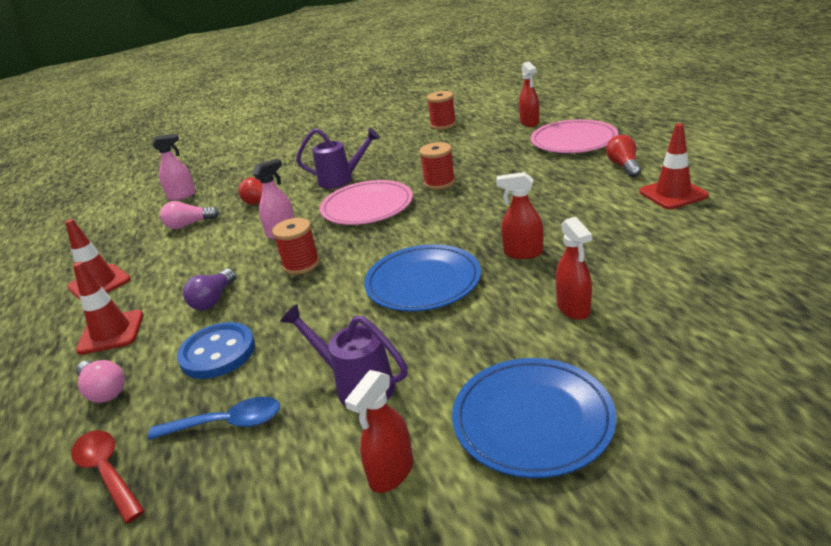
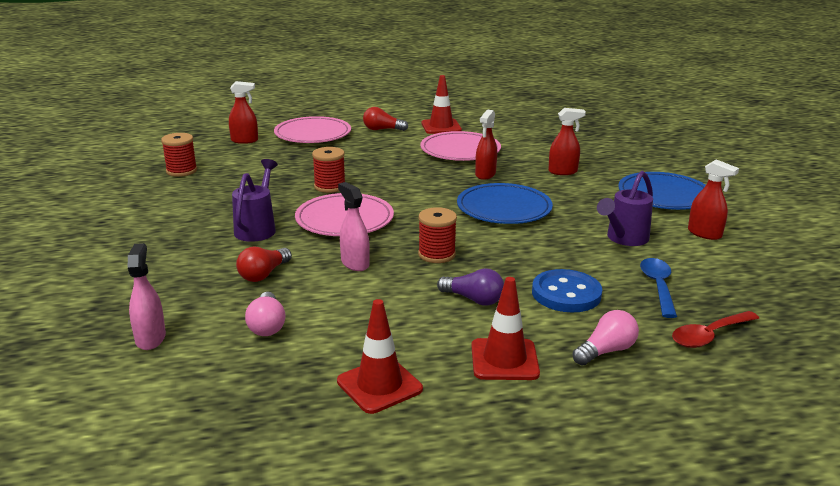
camera: 85 degrees left, 5 degrees down
none -> pink plate [420,131,501,161]

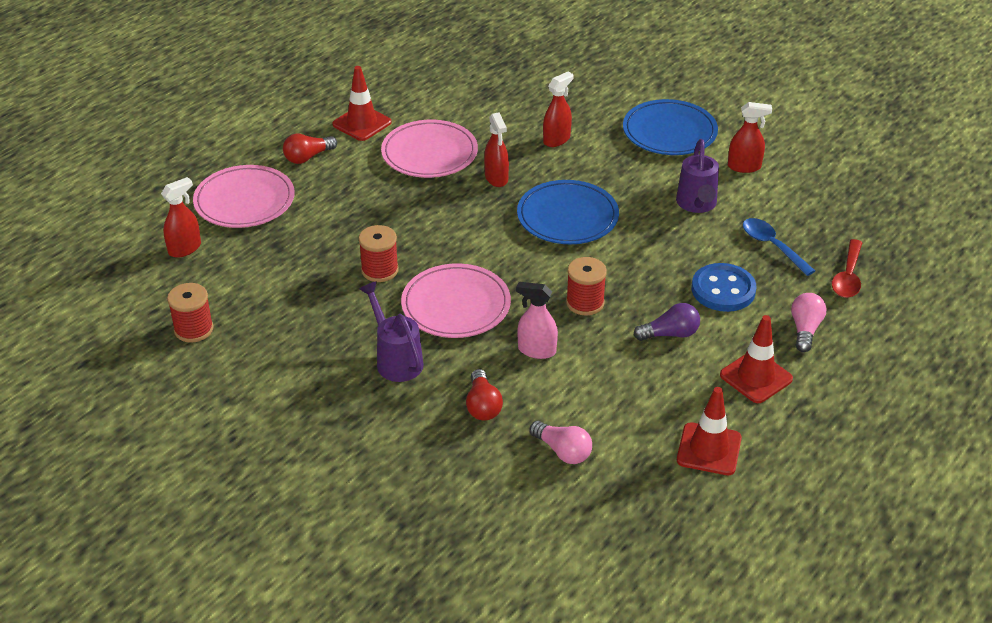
camera: 40 degrees left, 15 degrees up
pink spray bottle [128,243,166,350] -> none

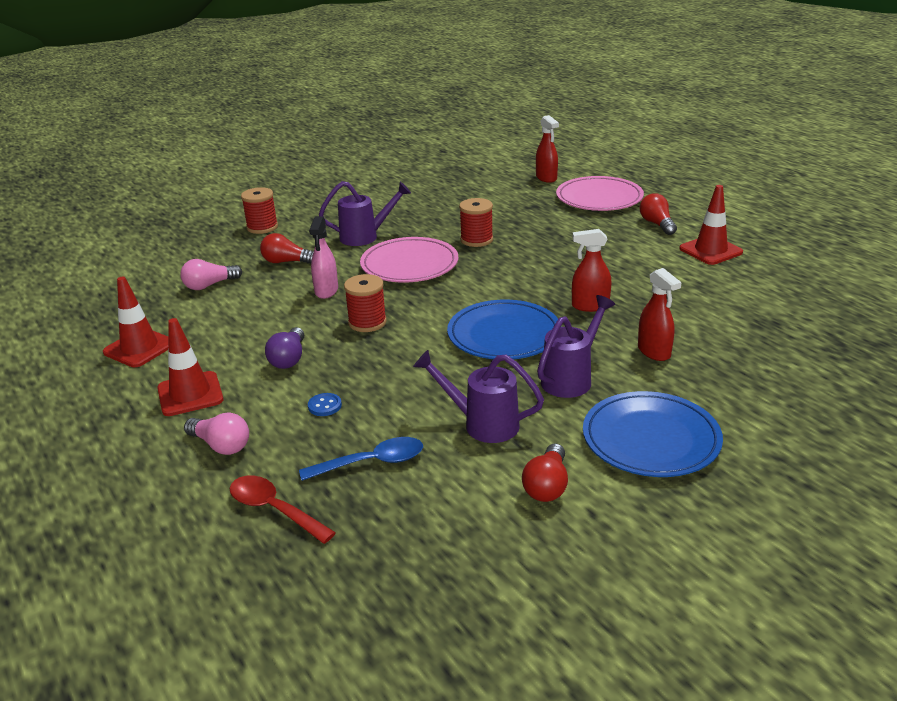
camera: 110 degrees right, 10 degrees down
red spool [167,283,214,343] -> red spool moved to [241,187,278,234]
pink plate [381,120,478,178] -> none
pink spray bottle [516,282,558,359] -> pink spray bottle turned 150 degrees clockwise [309,217,338,299]
blue button [692,263,757,312] -> blue button [308,393,342,416], size x0.45
red spray bottle [728,102,772,173] -> red light bulb [522,444,568,502]
none -> purple watering can [537,295,615,398]

